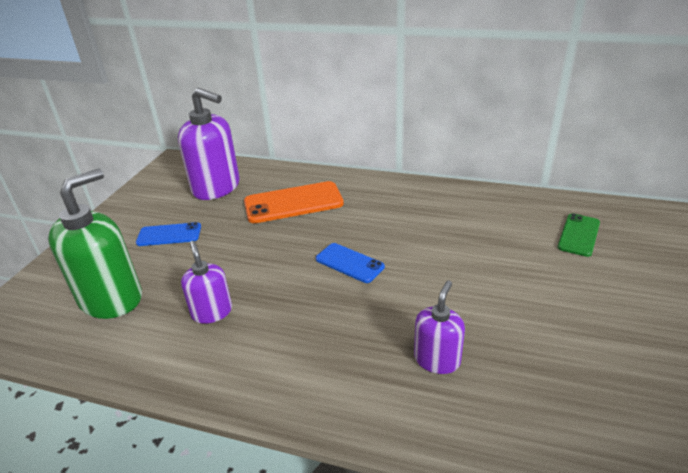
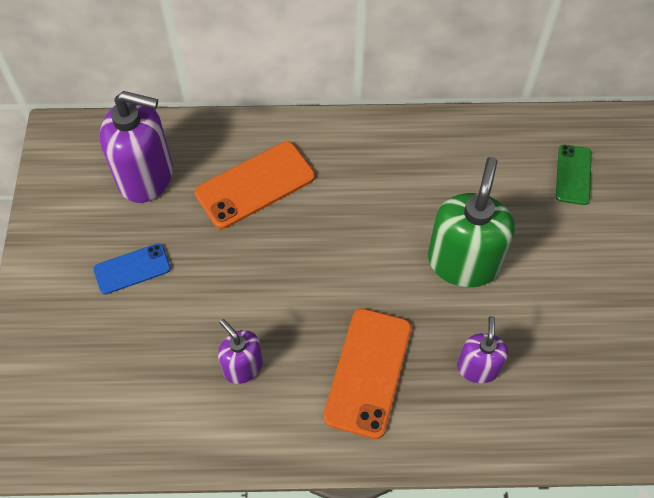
camera: 20 degrees left, 25 degrees up
green soap dispenser [48,168,142,319] -> green soap dispenser moved to [428,157,515,287]
blue phone [316,243,385,283] -> none
none -> orange phone [323,308,412,439]

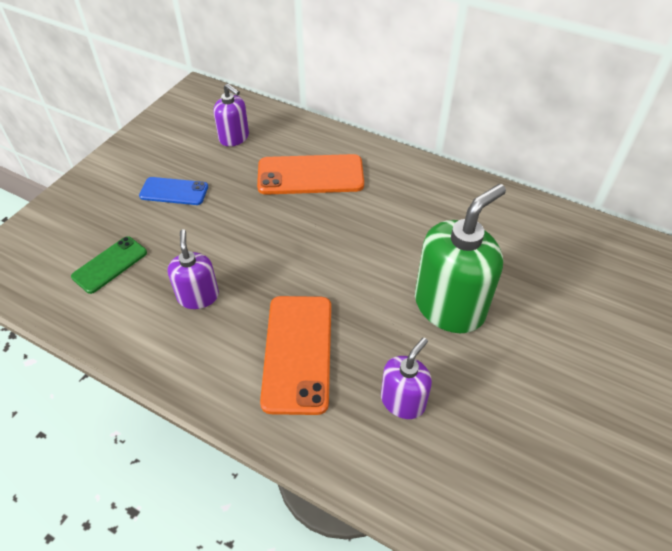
camera: 30 degrees right, 10 degrees down
purple soap dispenser [100,91,173,203] -> purple soap dispenser [213,83,249,147], size x0.55
orange phone [323,308,412,439] -> orange phone turned 45 degrees counterclockwise [260,296,331,415]
green phone [556,144,592,205] -> green phone moved to [71,236,147,294]

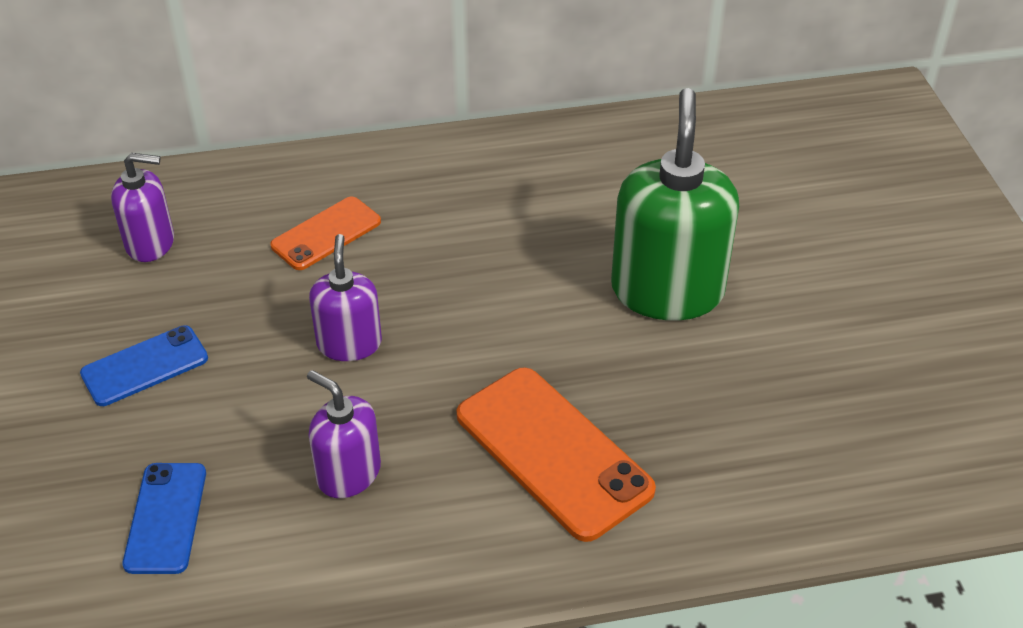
camera: 40 degrees left, 5 degrees down
green phone [71,236,147,294] -> blue phone [122,463,206,574]
orange phone [257,154,364,195] -> orange phone [270,196,381,270], size x0.60
purple soap dispenser [381,338,432,419] -> purple soap dispenser moved to [309,234,382,361]

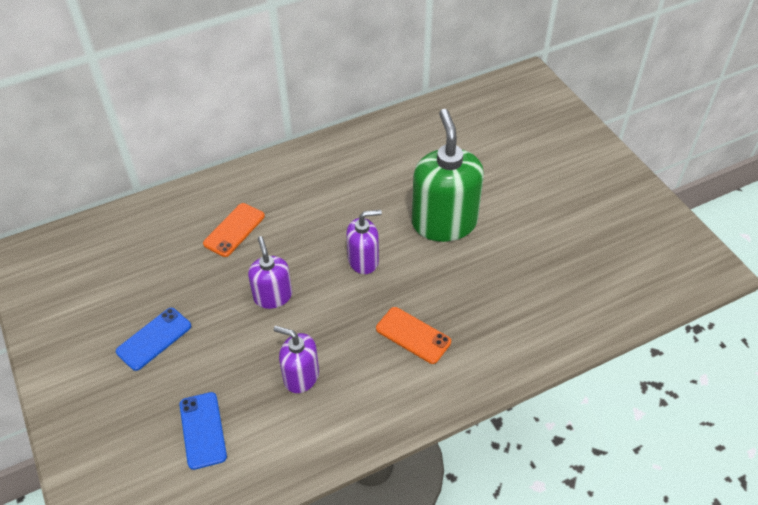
camera: 15 degrees left, 5 degrees up
purple soap dispenser [111,153,174,262] -> purple soap dispenser moved to [346,210,382,274]
orange phone [457,368,656,542] -> orange phone [376,307,451,364], size x0.60

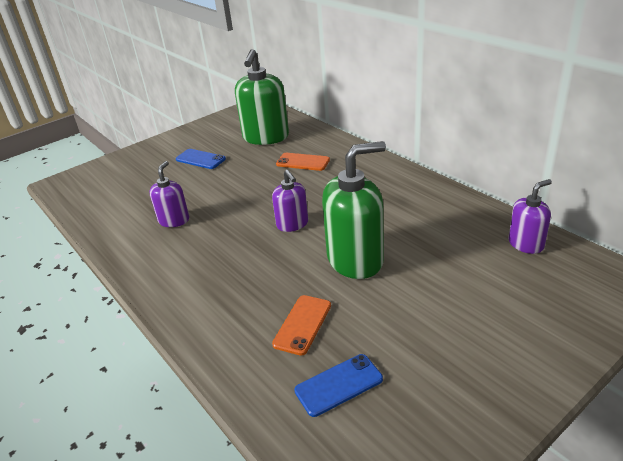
camera: 80 degrees right, 15 degrees down
blue phone [180,392,227,470] -> blue phone moved to [294,354,383,417]
purple soap dispenser [248,236,292,309] -> purple soap dispenser moved to [508,179,552,254]
orange phone [376,307,451,364] -> orange phone moved to [272,295,331,356]
none -> green soap dispenser [235,49,289,145]

